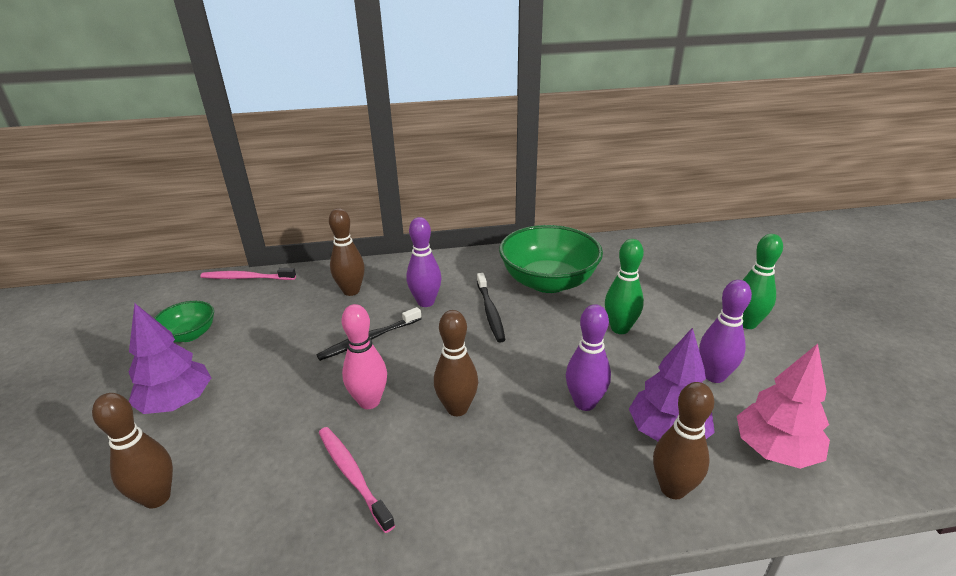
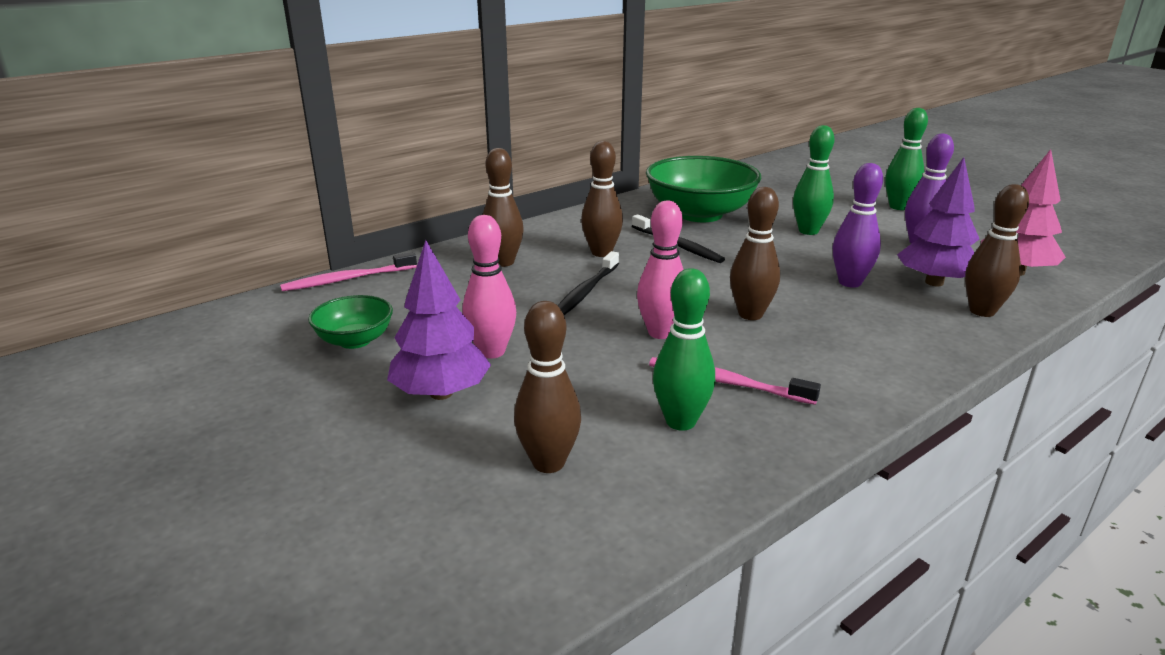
camera: 30 degrees left, 5 degrees down
purple bowling pin [406,217,441,307] -> brown bowling pin [581,141,623,257]
none -> pink bowling pin [462,215,516,359]
none -> green bowling pin [653,268,715,431]

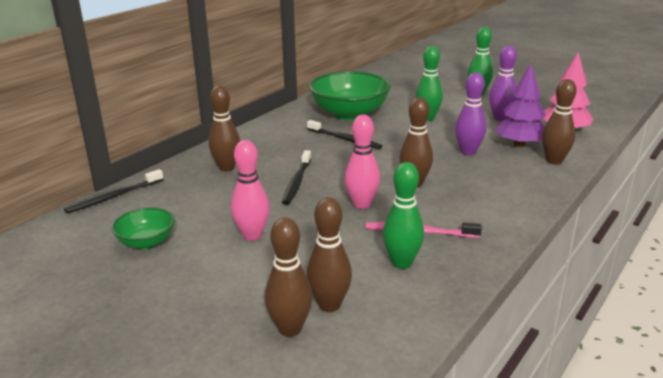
camera: 15 degrees left, 0 degrees up
pink toothbrush [280,252,417,291] -> black toothbrush [64,169,164,213]
purple tree [387,240,491,400] -> none
brown bowling pin [581,141,623,257] -> brown bowling pin moved to [265,217,313,337]

